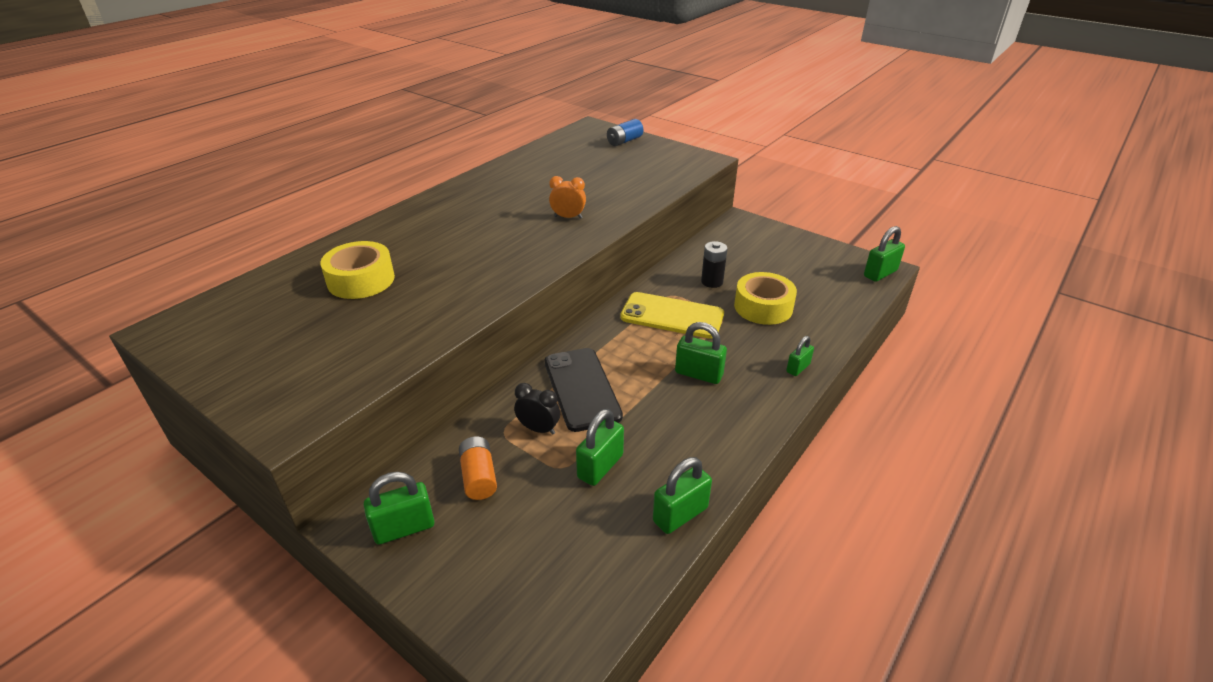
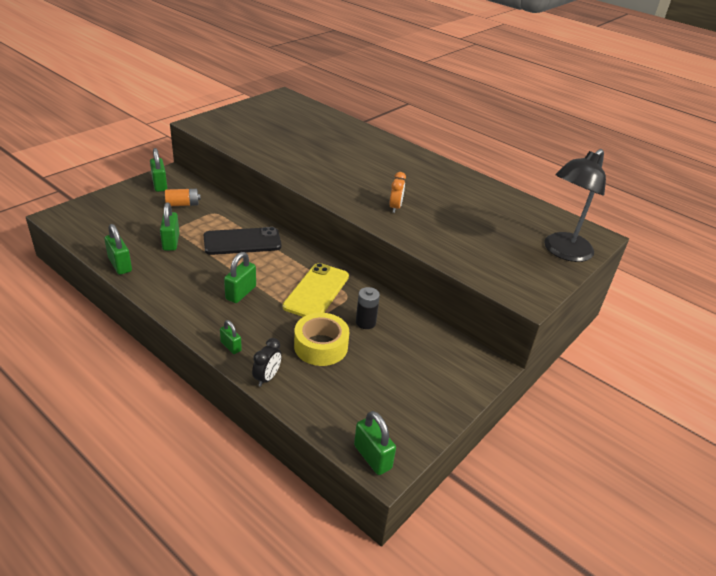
camera: 90 degrees right, 0 degrees up
yellow tape [320,241,395,299] -> none
black clock [514,383,560,435] -> black clock moved to [252,338,282,387]
green padlock [576,409,624,486] -> green padlock turned 45 degrees clockwise [160,202,180,251]
blue battery [607,119,643,146] -> black lamp [544,149,606,262]

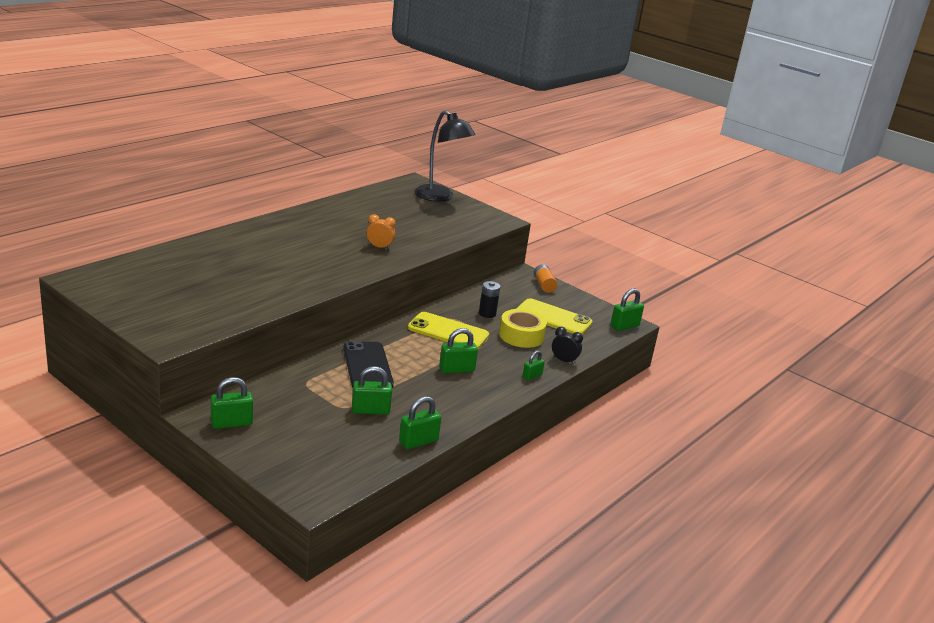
camera: 90 degrees left, 10 degrees down
orange battery [165,189,201,206] -> orange battery moved to [534,264,557,293]
green padlock [224,252,256,303] -> green padlock turned 45 degrees counterclockwise [439,328,478,374]
none -> yellow phone [516,298,592,335]

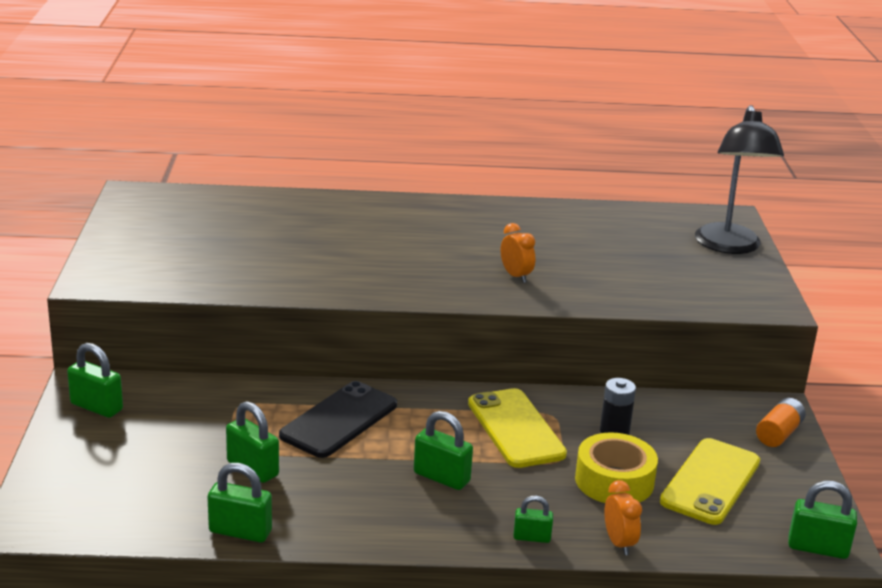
camera: 50 degrees right, 0 degrees up
yellow phone [516,298,592,335] -> yellow phone turned 45 degrees clockwise [660,438,760,525]
black clock [552,327,583,365] -> orange clock [605,480,642,555]

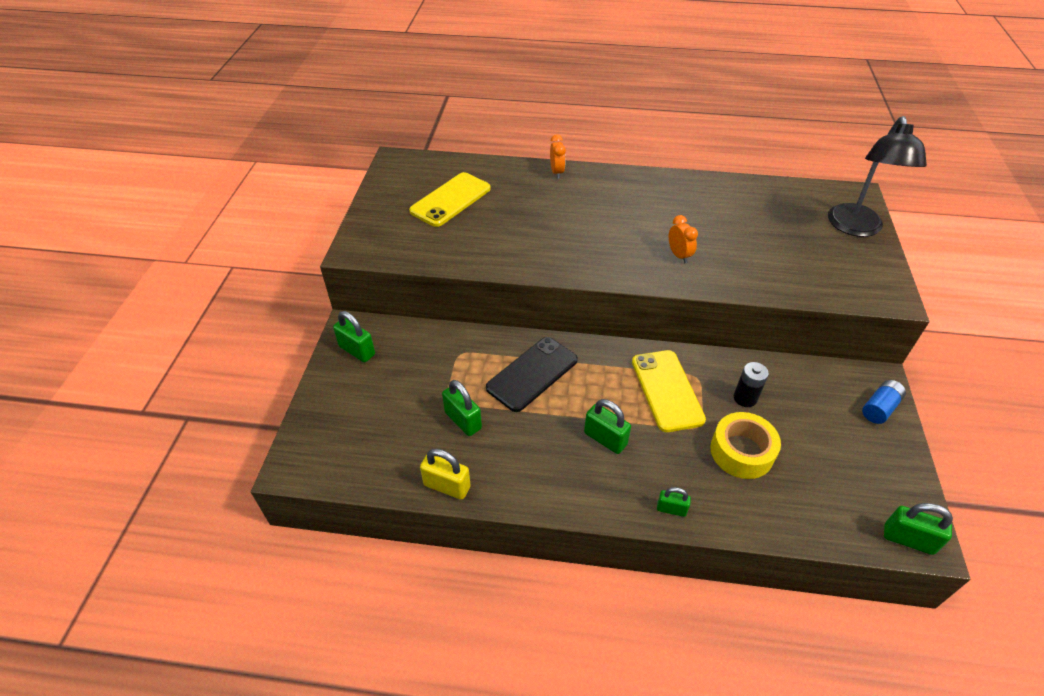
camera: 10 degrees right, 20 degrees up
green padlock [208,463,272,542] -> yellow padlock [420,449,471,500]
orange clock [605,480,642,555] -> orange clock moved to [550,134,566,179]
yellow phone [660,438,760,525] -> yellow phone moved to [409,172,491,227]
orange battery [756,398,806,447] -> blue battery [862,380,906,424]

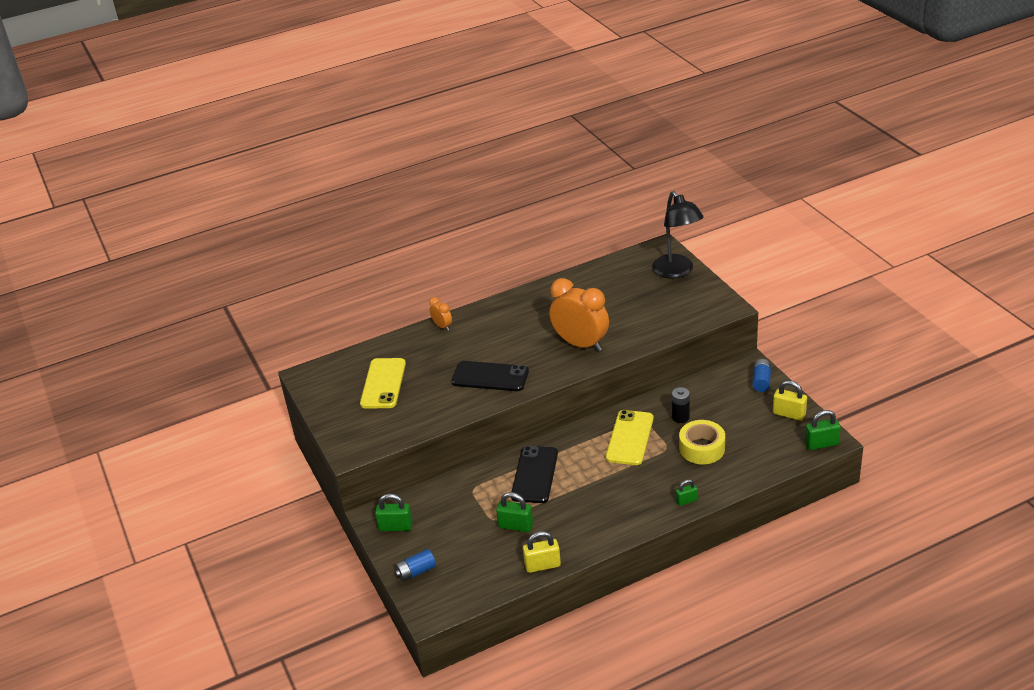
camera: 30 degrees left, 10 degrees down
green padlock [584,399,631,454] -> none
yellow phone [632,350,706,432] -> yellow phone turned 60 degrees clockwise [606,410,654,465]
orange clock [669,215,698,263] -> orange clock [549,278,609,351], size x2.21
none -> blue battery [395,549,436,582]
none -> black phone [451,361,529,391]
none -> yellow padlock [773,380,807,421]

